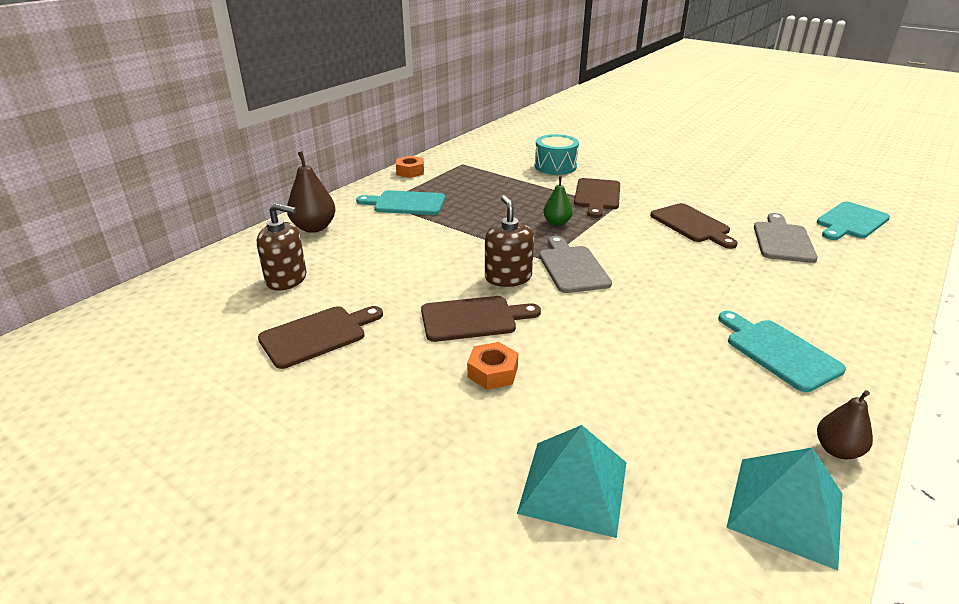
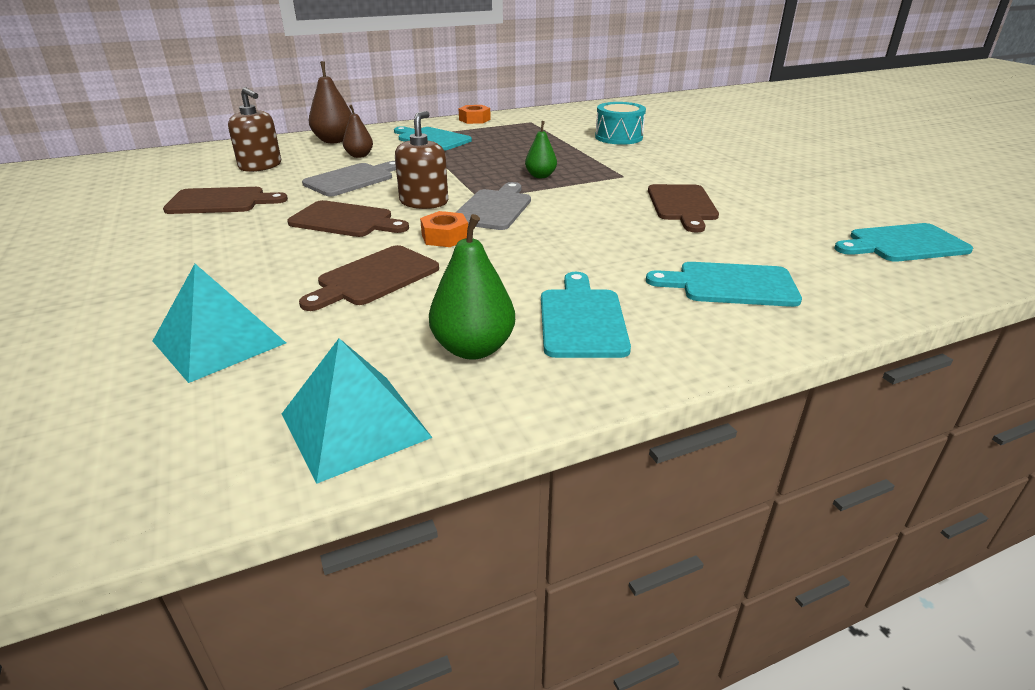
camera: 30 degrees right, 0 degrees up
orange nut [467,342,518,390] -> orange nut moved to [420,211,468,247]
brown cutting board [574,178,620,218] -> brown cutting board moved to [299,245,439,311]
grey cutting board [754,213,818,263] -> grey cutting board moved to [302,161,396,196]
brown pear [817,390,873,459] -> brown pear moved to [343,105,373,158]
none -> green pear [429,214,515,360]
none -> turquoise cutting board [646,262,802,307]

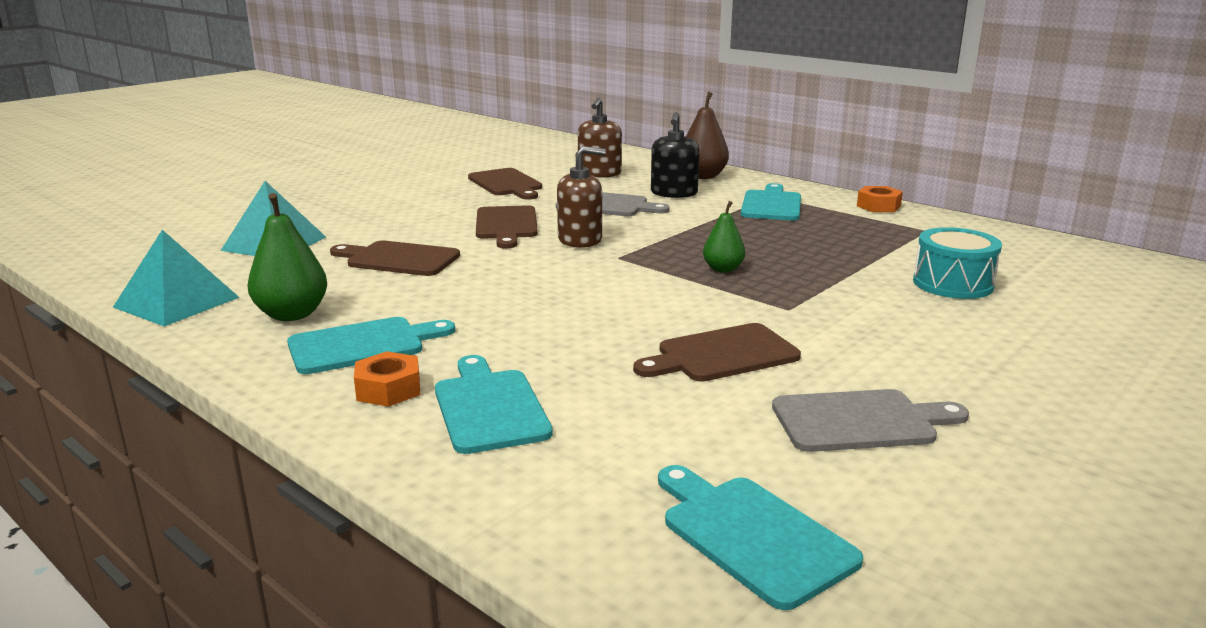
camera: 65 degrees right, 10 degrees down
brown pear [343,105,373,158] -> black soap dispenser [651,112,700,198]
orange nut [420,211,468,247] -> orange nut moved to [354,351,420,407]
grey cutting board [455,182,531,230] -> grey cutting board moved to [772,389,969,452]

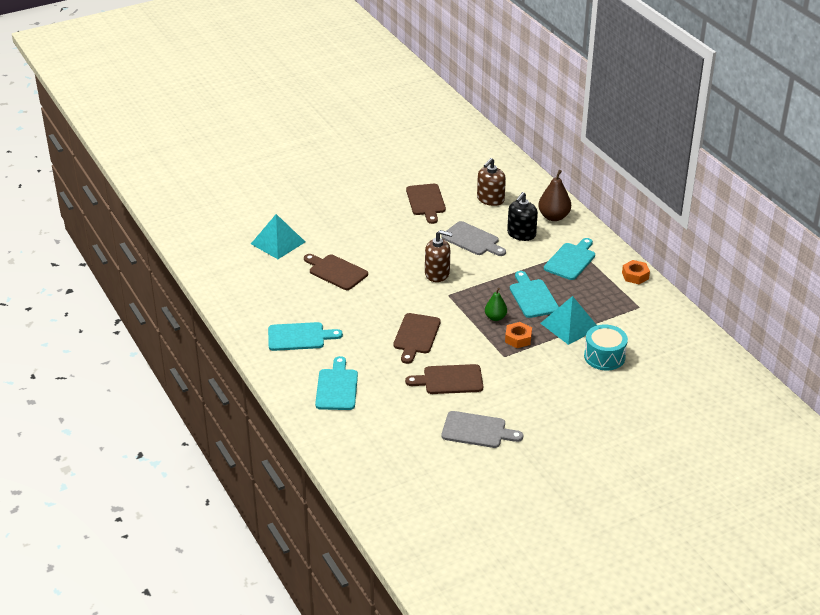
camera: 20 degrees right, 15 degrees up
turquoise pyramid [113,230,240,326] -> turquoise pyramid moved to [540,296,597,345]
green pear [247,193,327,321] -> none
orange nut [354,351,420,407] -> orange nut moved to [505,322,532,348]
brown cutting board [476,205,538,249] -> brown cutting board moved to [393,313,441,364]
turquoise cutting board [658,465,863,610] -> turquoise cutting board moved to [510,271,559,318]

